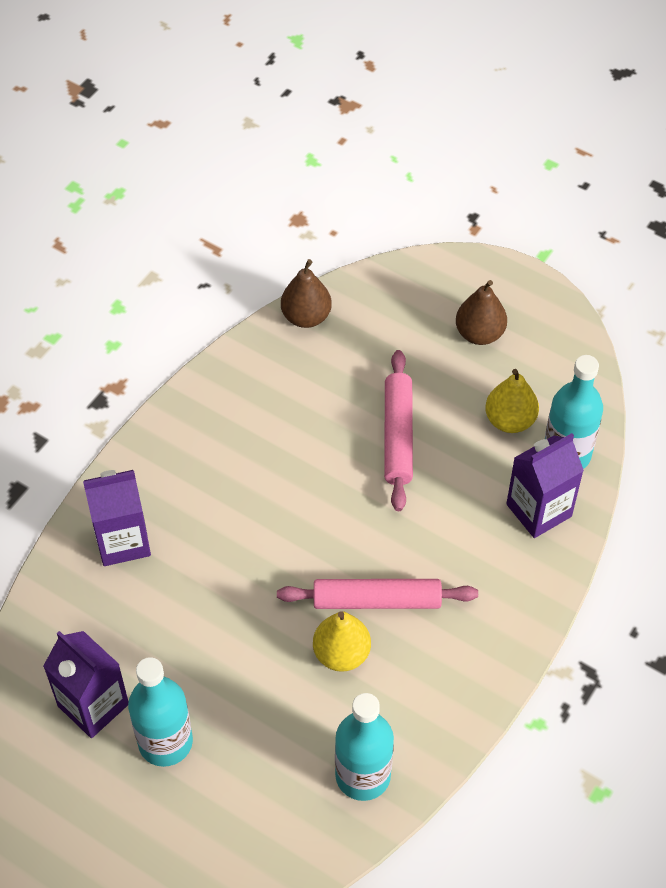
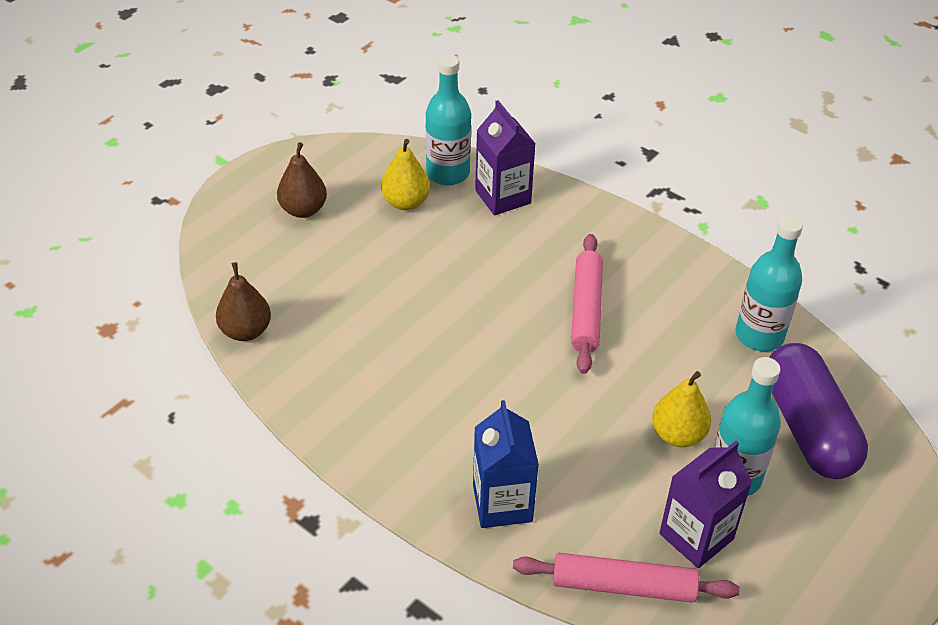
camera: 85 degrees left, 10 degrees down
purple carton [83,470,151,566] -> blue carton [473,400,539,528]
yellow pear [313,611,371,672] -> yellow pear moved to [652,371,711,447]
pink rolling pin [384,350,413,511] -> pink rolling pin moved to [513,553,740,603]
none -> purple capsule [769,343,868,479]

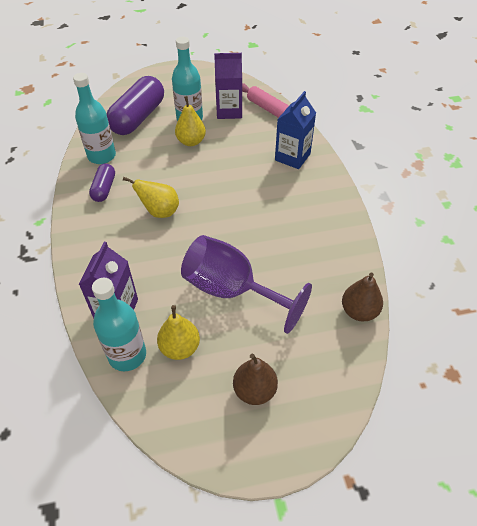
camera: 140 degrees left, 5 degrees up
pink rolling pin [571,234,603,374] -> yellow pear [123,177,179,218]
none -> purple capsule [89,163,115,202]
none -> purple goblet [181,235,312,334]

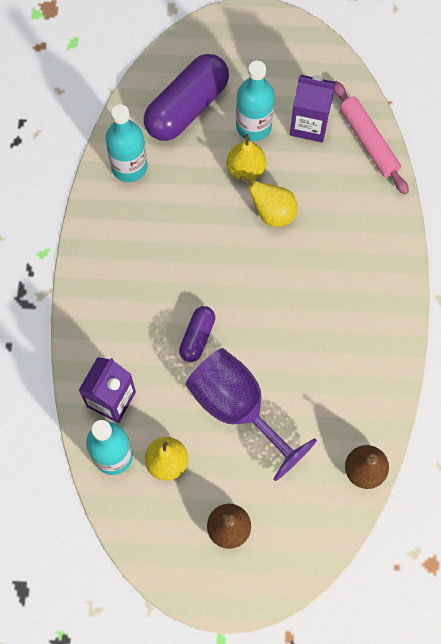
camera: 15 degrees right, 20 degrees up
purple capsule [89,163,115,202] -> purple capsule moved to [179,306,215,362]
yellow pear [123,177,179,218] -> yellow pear moved to [240,176,297,227]
blue carton [275,91,316,169] -> none

